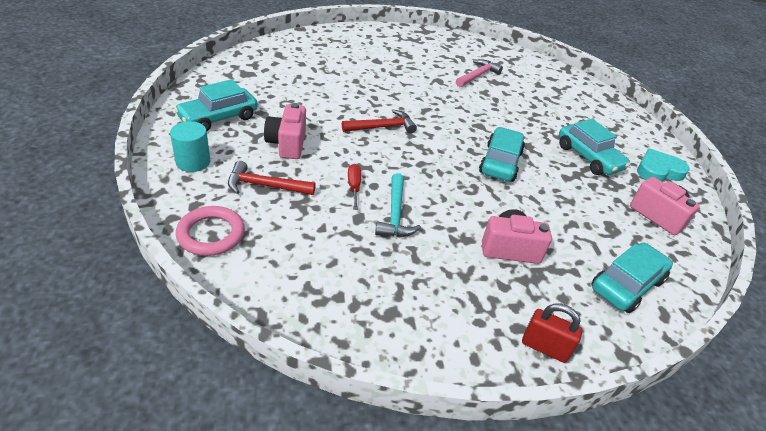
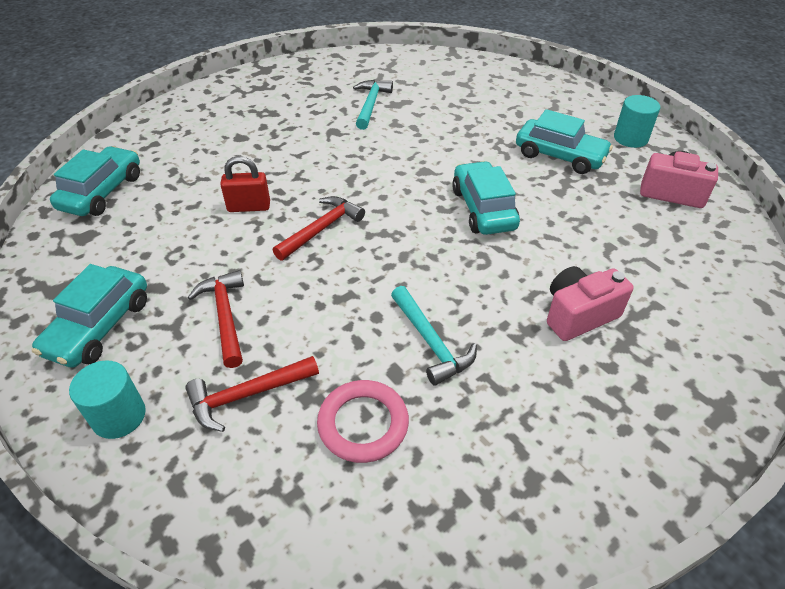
camera: 25 degrees left, 5 degrees up
pink ring [176,206,245,256] -> pink ring moved to [317,380,409,463]
pink camera [264,103,306,159] -> red hammer [188,270,244,368]
red screwdriver [348,164,361,210] -> none
pink hammer [456,59,503,87] -> turquoise hammer [353,80,393,130]
red padlock [522,304,583,363] -> red padlock moved to [220,156,270,212]
turquoise car [591,243,673,313] -> turquoise car moved to [50,146,140,216]
turquoise heart [637,148,690,182] -> turquoise cylinder [614,95,660,148]

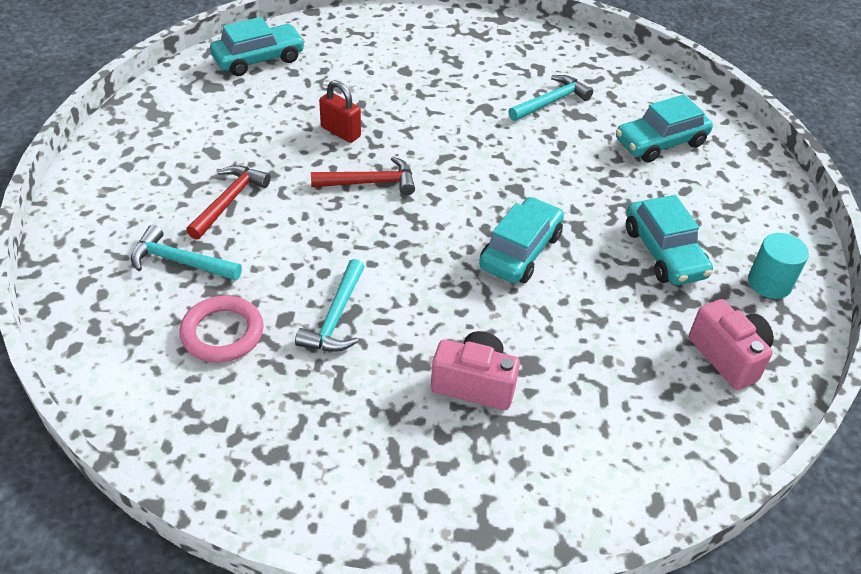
camera: 40 degrees right, 0 degrees up
turquoise car [32,264,147,368] -> turquoise car moved to [616,95,713,163]
turquoise cylinder [69,360,146,439] -> none
red hammer [185,356,319,432] -> turquoise hammer [131,225,242,281]

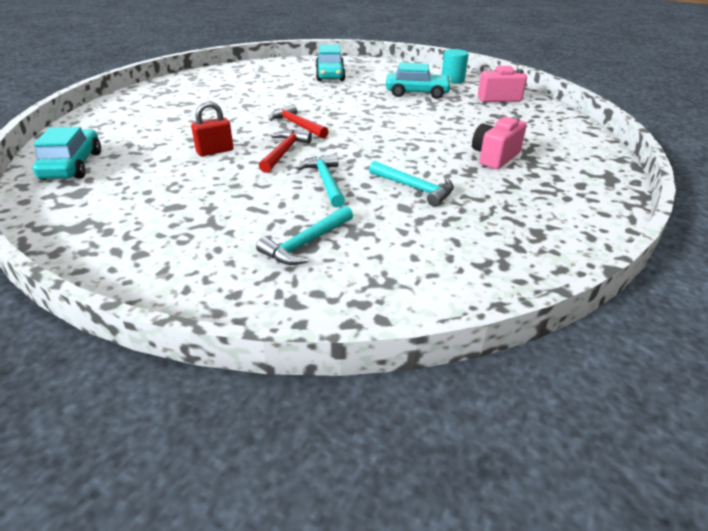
camera: 65 degrees left, 10 degrees down
pink ring [179,296,264,362] -> none
red hammer [186,165,271,240] -> red hammer moved to [269,104,329,139]
turquoise car [479,197,564,283] -> none
turquoise hammer [508,75,593,121] -> turquoise hammer moved to [297,154,345,207]

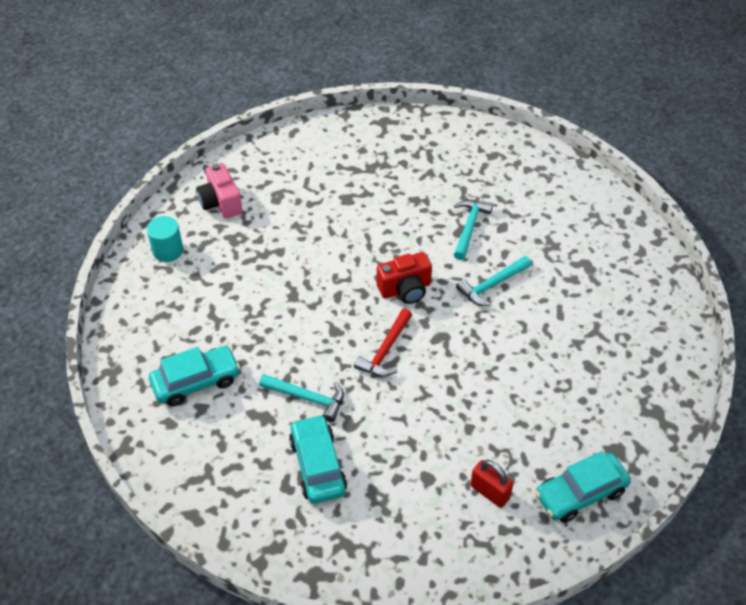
camera: 110 degrees left, 15 degrees up
red padlock [191,101,233,156] -> red padlock moved to [470,460,513,508]
turquoise hammer [256,206,353,265] -> turquoise hammer moved to [259,374,344,422]
red hammer [259,130,312,173] -> none
turquoise car [386,62,452,99] -> turquoise car moved to [289,414,347,503]
pink camera [472,116,527,169] -> none
none -> red camera [377,252,432,304]

